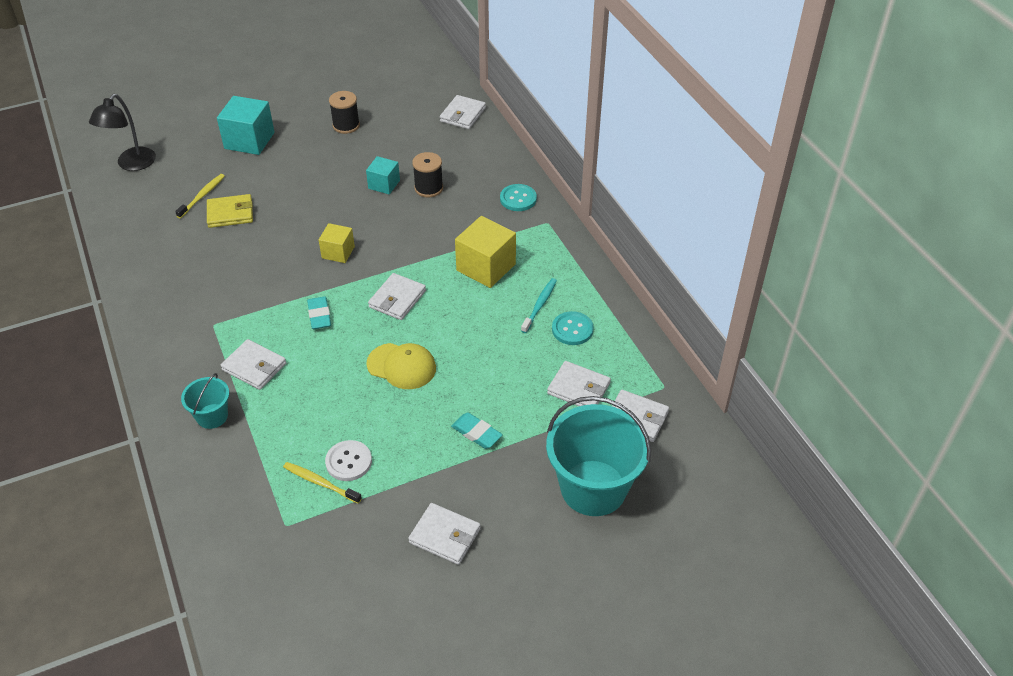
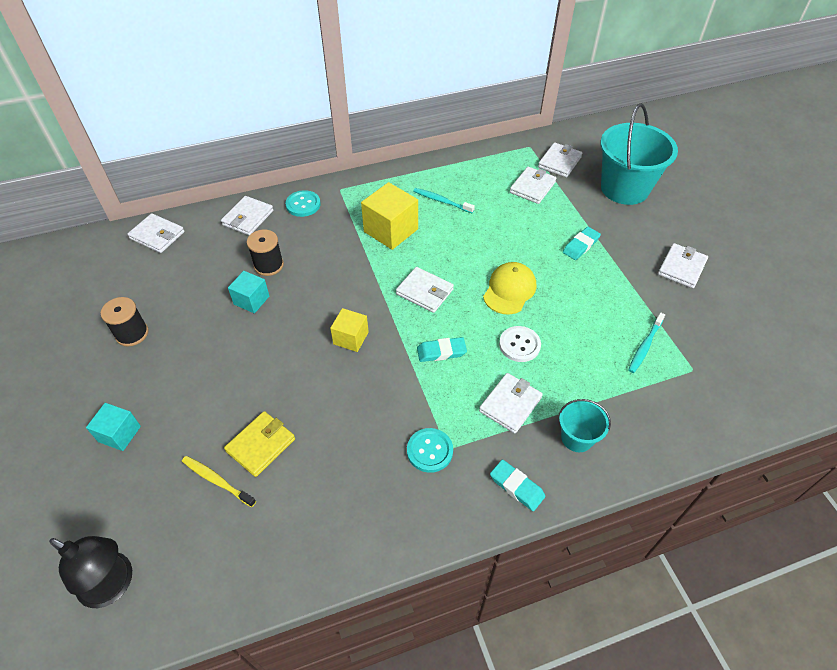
camera: 85 degrees left, 5 degrees up
yellow wallet [207,194,253,228] -> yellow wallet turned 45 degrees clockwise [224,411,295,477]
turquoise cube [217,96,274,155] -> turquoise cube [86,403,141,451], size x0.60
yellow toothbrush [283,462,362,504] -> turquoise toothbrush [628,313,665,373]
white button [325,440,372,481] -> white button moved to [499,326,541,362]
turquoise button [552,311,594,345] -> turquoise button moved to [407,428,453,473]
none -> white wallet [221,196,273,235]
none -> turquoise eraser [490,459,545,511]

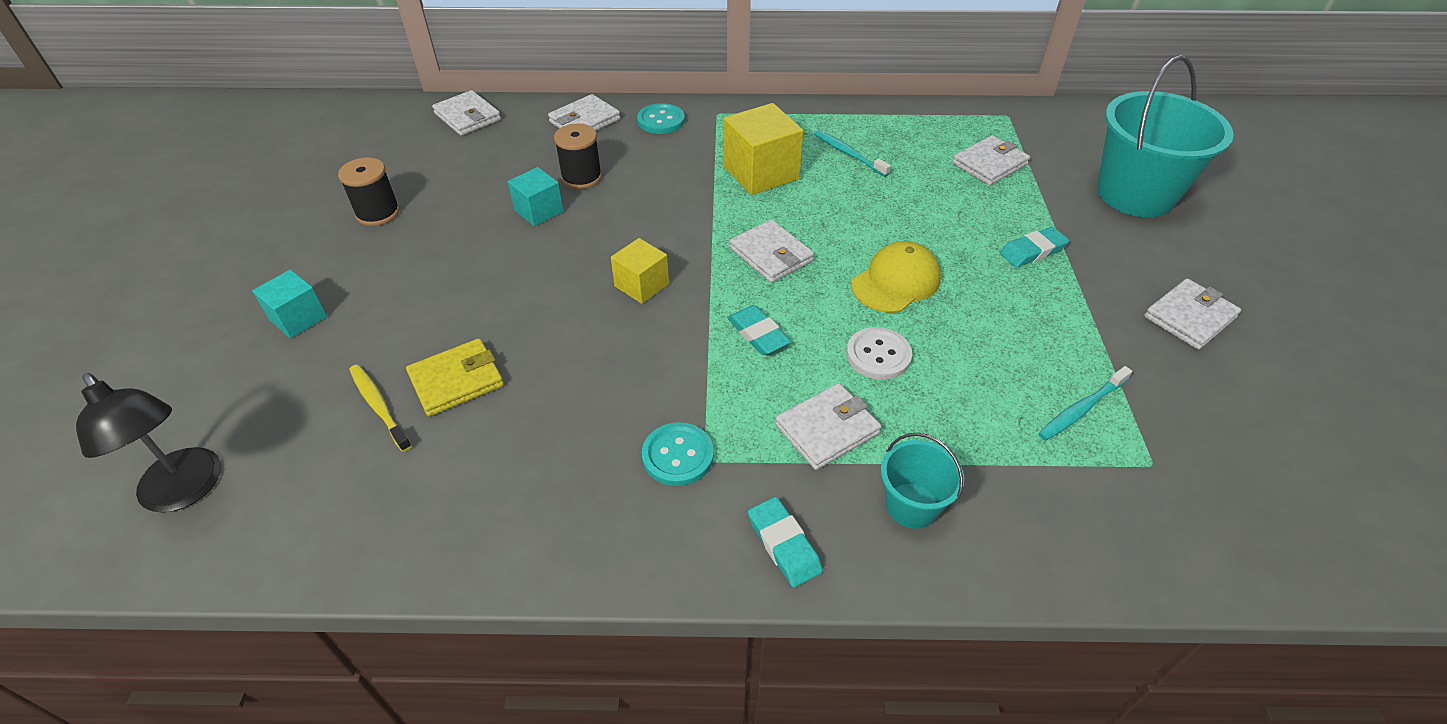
camera: 20 degrees right, 5 degrees down
turquoise eraser [417,337,467,362] -> turquoise eraser turned 45 degrees clockwise [728,305,791,355]
white wallet [538,142,582,178] -> none

